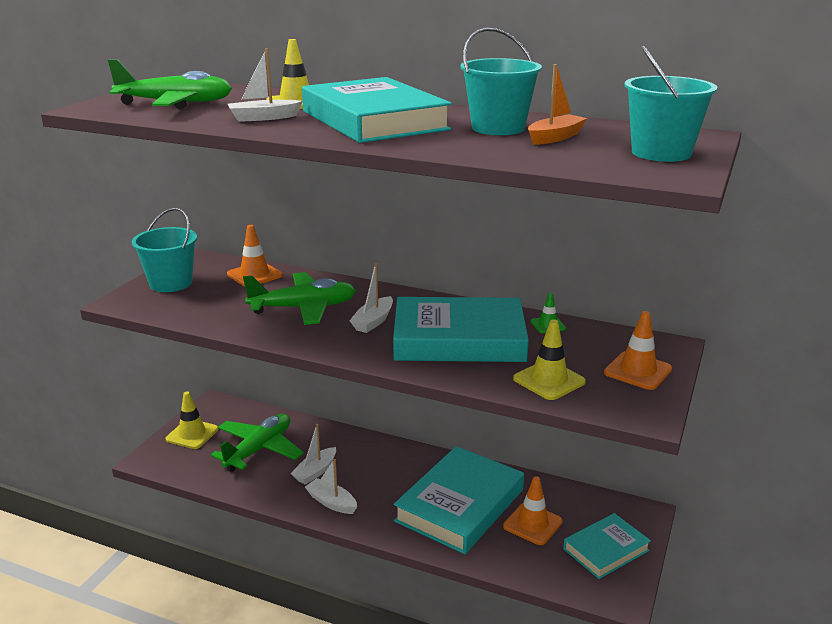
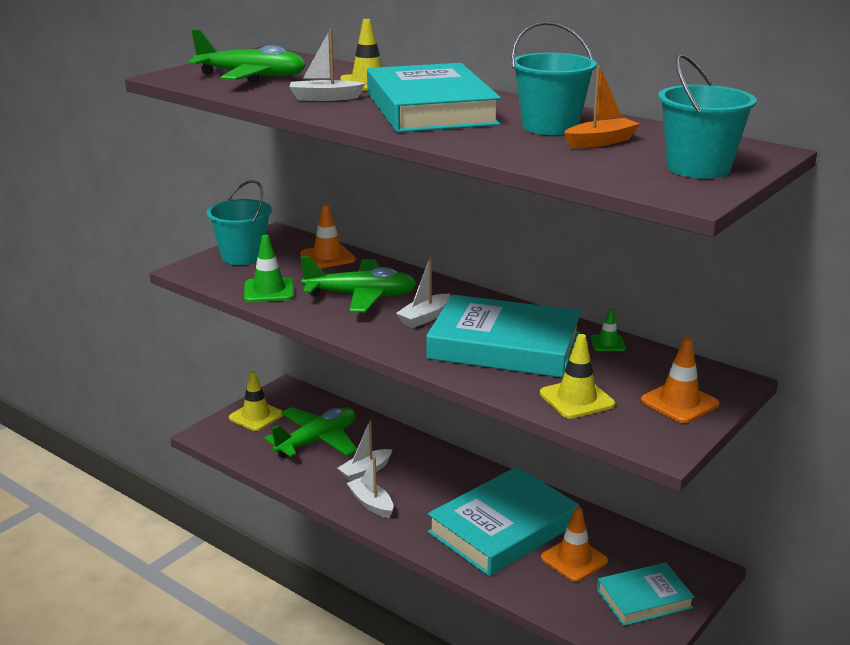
camera: 15 degrees right, 0 degrees up
none -> green traffic cone [244,235,294,302]

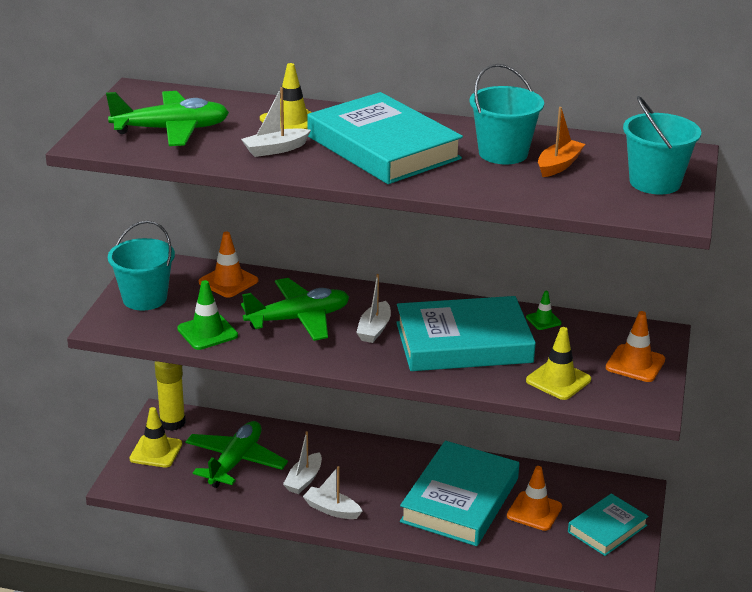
camera: 25 degrees left, 5 degrees up
none -> yellow glue stick [155,361,186,431]

